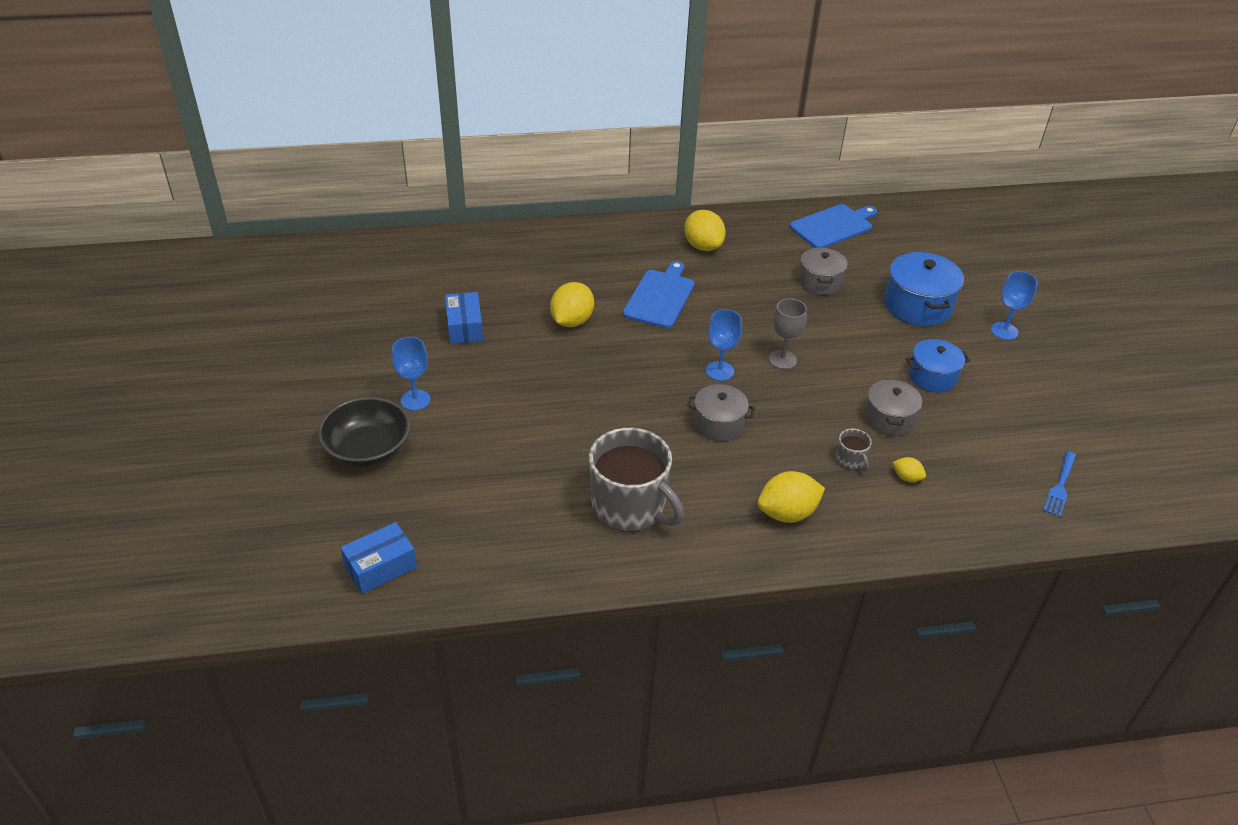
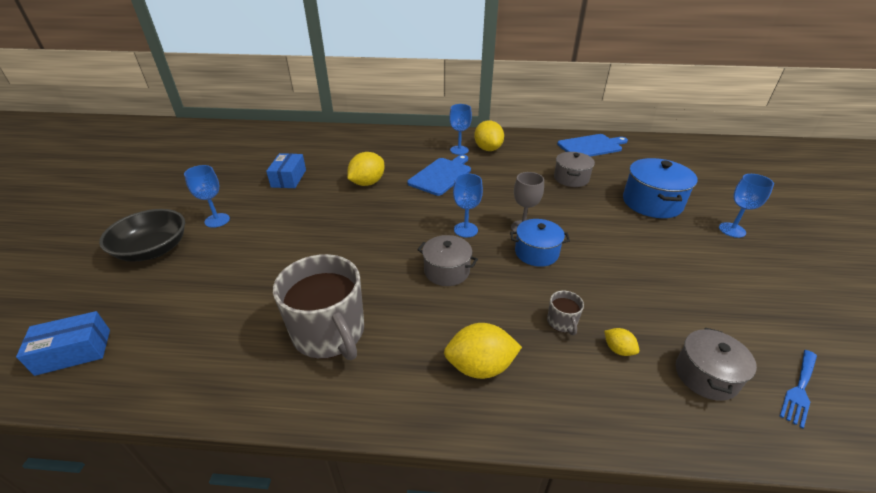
camera: 15 degrees right, 5 degrees down
grey pot [864,379,922,436] -> grey pot moved to [676,327,757,401]
blue pot [906,339,970,392] -> blue pot moved to [510,219,570,267]
none -> blue goblet [449,104,472,155]

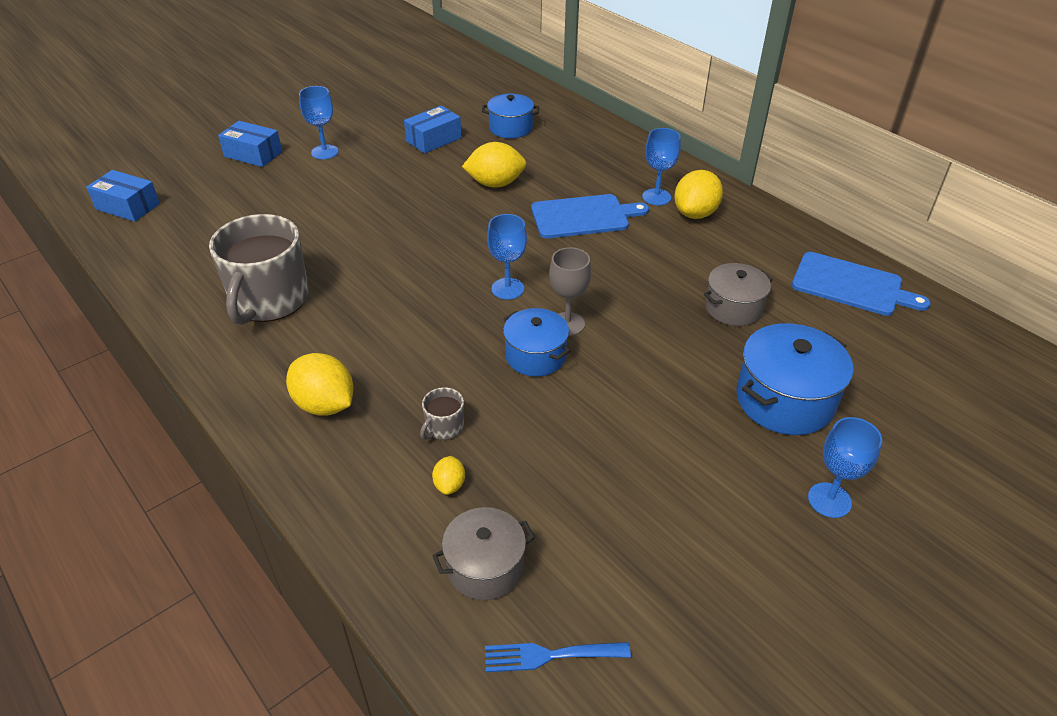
camera: 45 degrees right, 5 degrees up
black bowl [99,209,185,262] -> blue box [218,121,282,167]
grey pot [417,235,478,286] -> none
none -> blue pot [482,94,539,138]

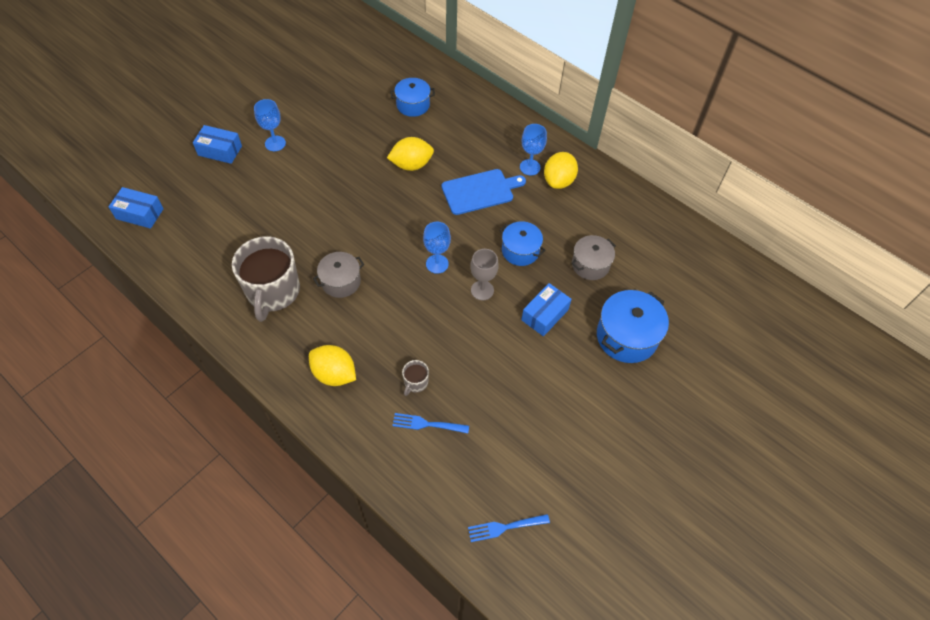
camera: 10 degrees left, 15 degrees up
blue box [404,105,462,153] -> blue box moved to [521,283,571,336]
yellow lemon [432,456,465,495] -> blue fork [392,413,469,433]
grey pot [432,507,535,600] -> grey pot moved to [313,252,364,298]
blue pot [503,308,570,376] -> blue pot moved to [499,221,545,266]
blue cutting board [792,252,931,316] -> none
blue goblet [808,417,882,518] -> none

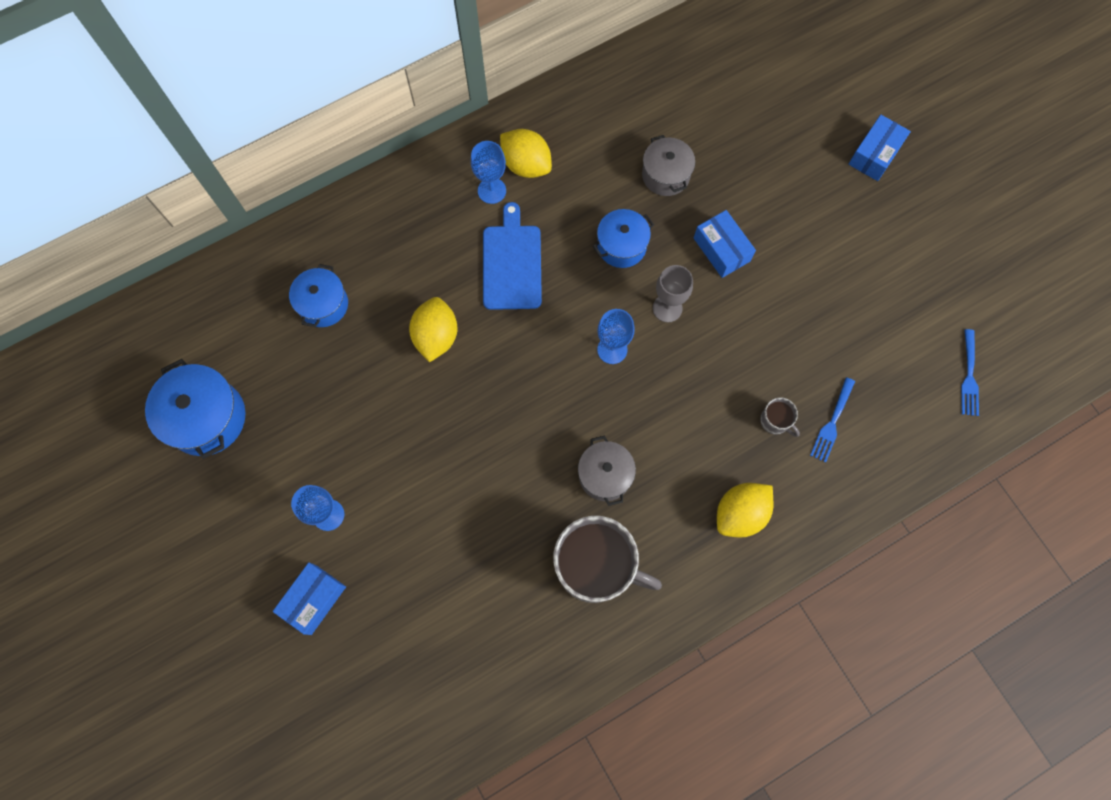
camera: 70 degrees left, 15 degrees up
blue box [108,187,164,229] -> blue box moved to [848,115,911,181]
blue pot [597,290,669,363] -> blue pot moved to [145,359,246,459]

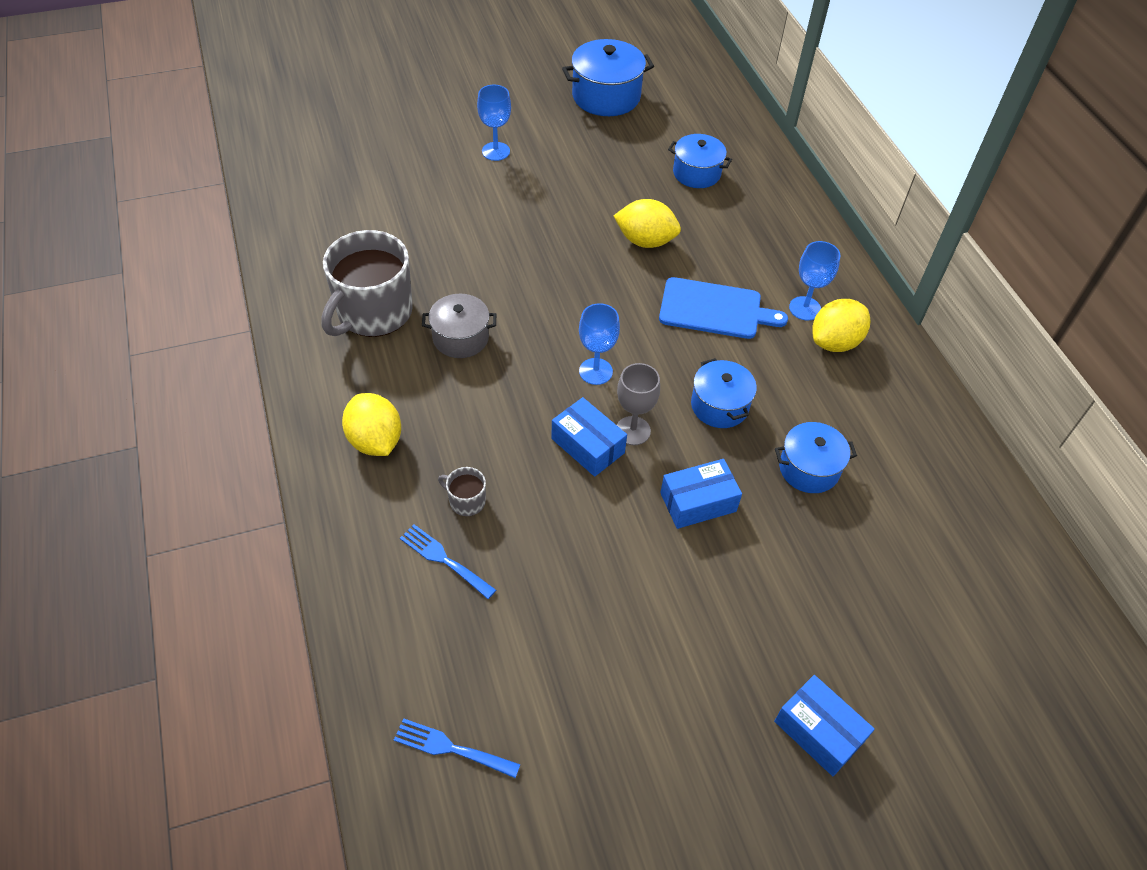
camera: 100 degrees right, 20 degrees down
blue box [273,562,346,635] -> blue box moved to [551,397,627,477]
grey pot [642,135,695,196] -> blue pot [775,422,857,493]
grey mug [760,398,800,437] -> grey mug turned 60 degrees clockwise [438,467,486,516]

